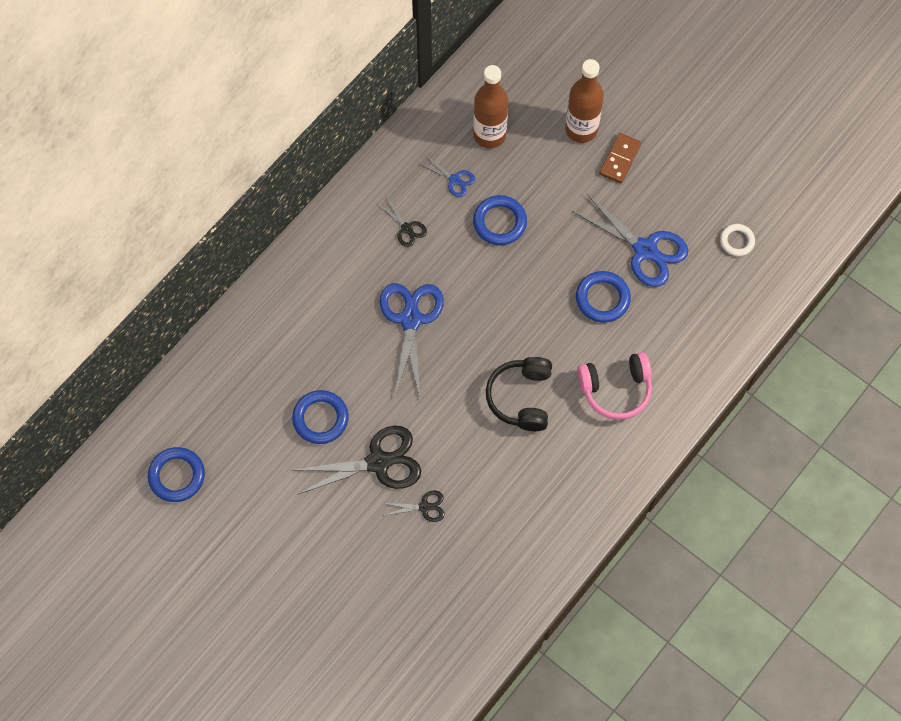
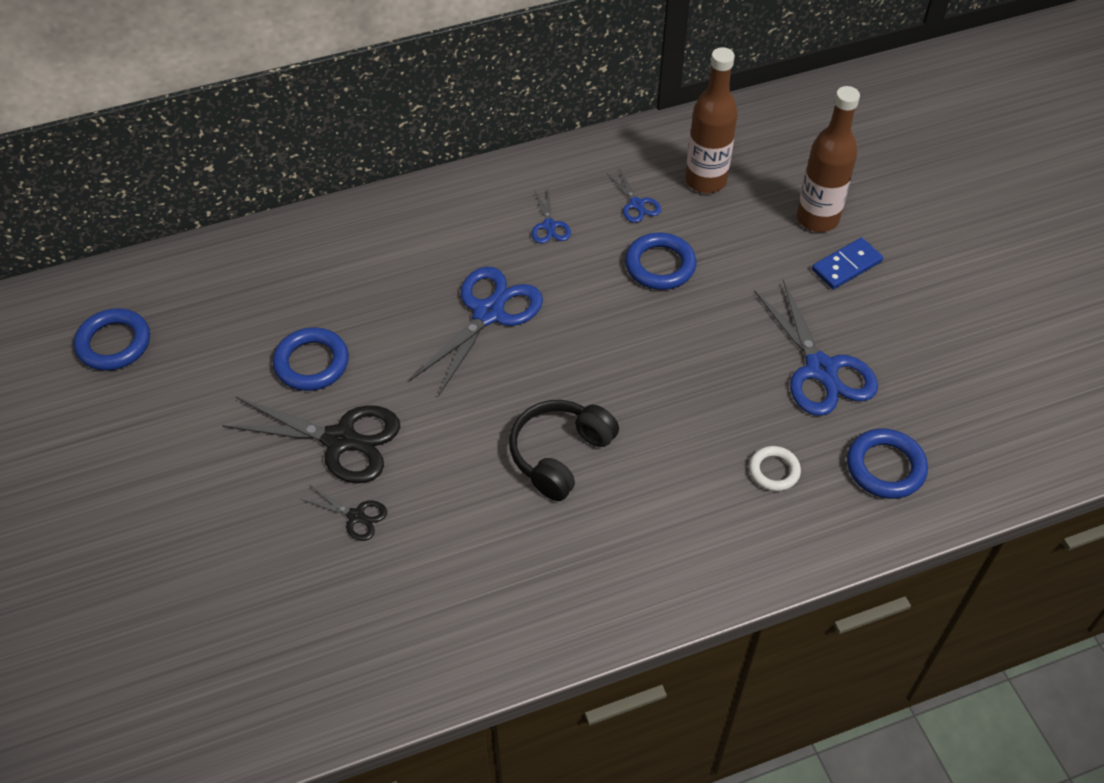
camera: 30 degrees right, 15 degrees down
black scissors [377,198,427,247] -> blue scissors [531,189,571,244]
blue ring [576,271,631,323] -> blue ring moved to [847,428,928,499]
pink headphones [577,352,652,420] -> none
brown domino [599,133,641,184] -> blue domino [812,237,883,289]
white ring [720,224,755,256] -> white ring moved to [749,446,801,491]

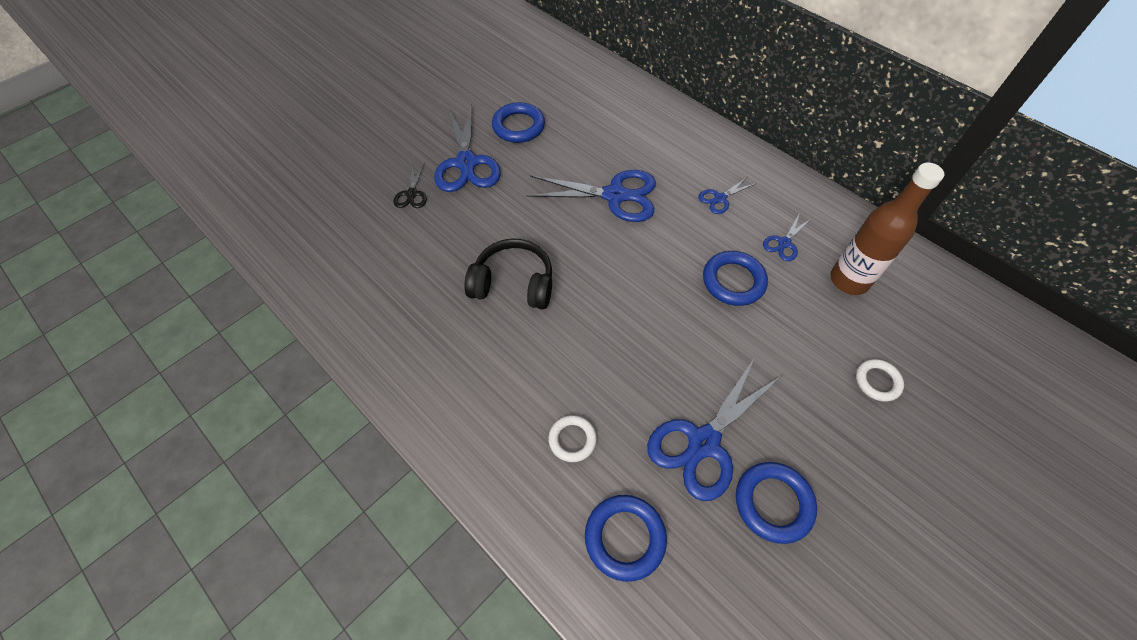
camera: 65 degrees right, 5 degrees up
blue ring [74,308,150,371] -> blue ring moved to [736,462,817,544]
black scissors [222,397,400,484] -> blue scissors [434,103,501,192]
brown bottle [797,86,860,232] -> white ring [856,359,904,402]
blue domino [812,237,883,289] -> none

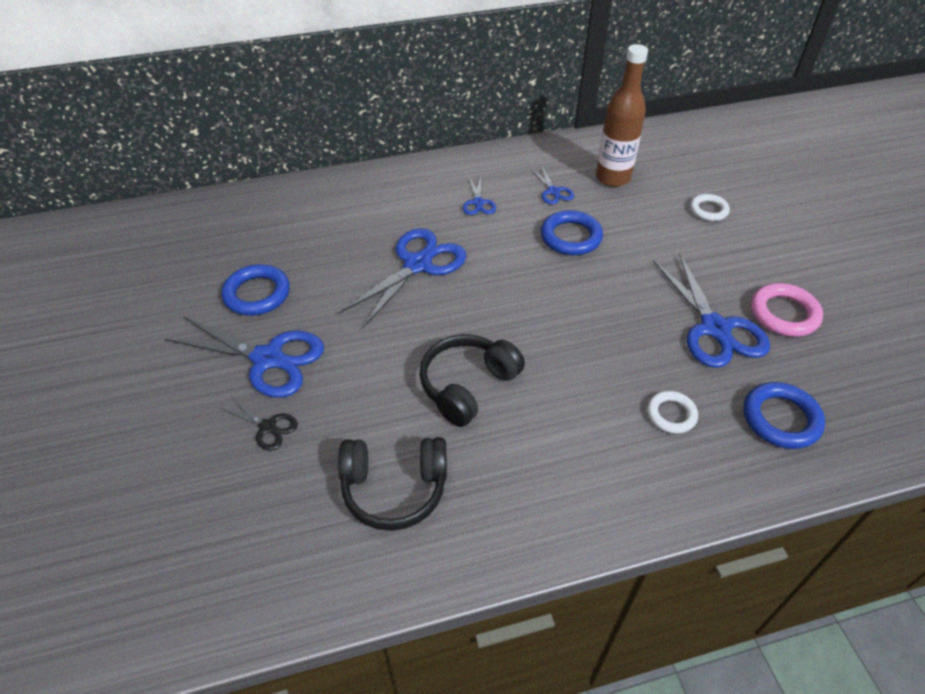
camera: 60 degrees left, 10 degrees down
blue ring [736,462,817,544] -> pink ring [751,283,823,337]
none -> black headphones [338,437,447,531]

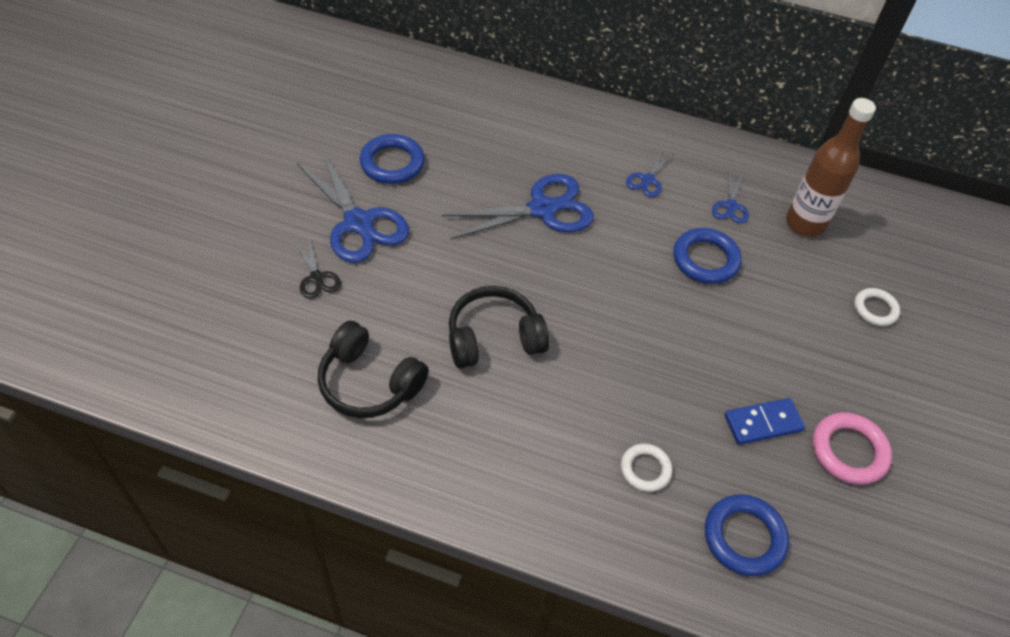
camera: 30 degrees right, 5 degrees up
blue scissors [653,253,770,368] -> blue domino [725,398,805,445]

